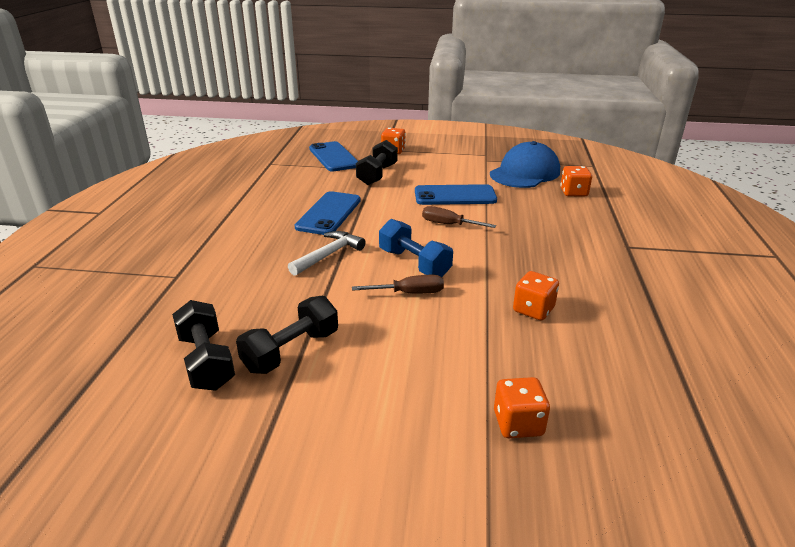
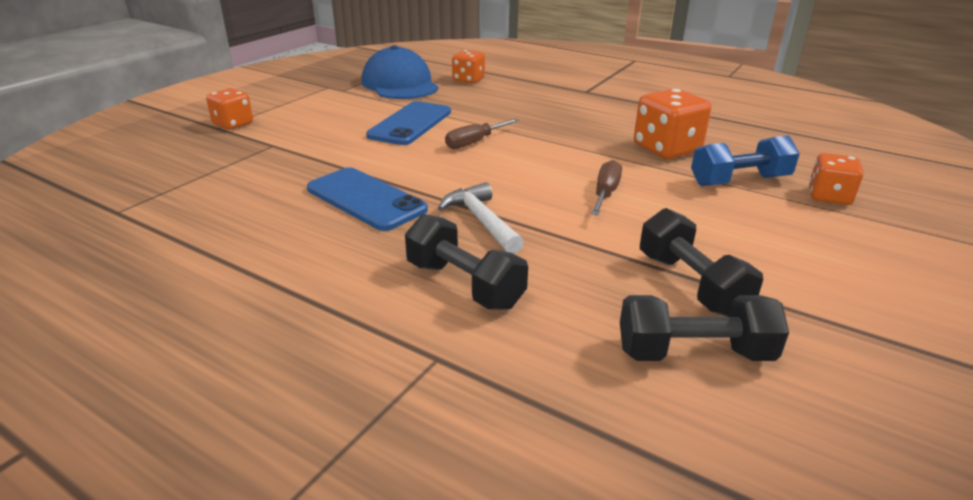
camera: 65 degrees left, 0 degrees up
blue phone [309,141,358,172] -> none
black dumbbell [356,140,398,185] -> black dumbbell moved to [405,214,528,310]
blue dumbbell [379,219,453,277] -> blue dumbbell moved to [691,135,800,186]
orange dice [513,271,559,321] -> orange dice [634,89,711,159], size x1.57

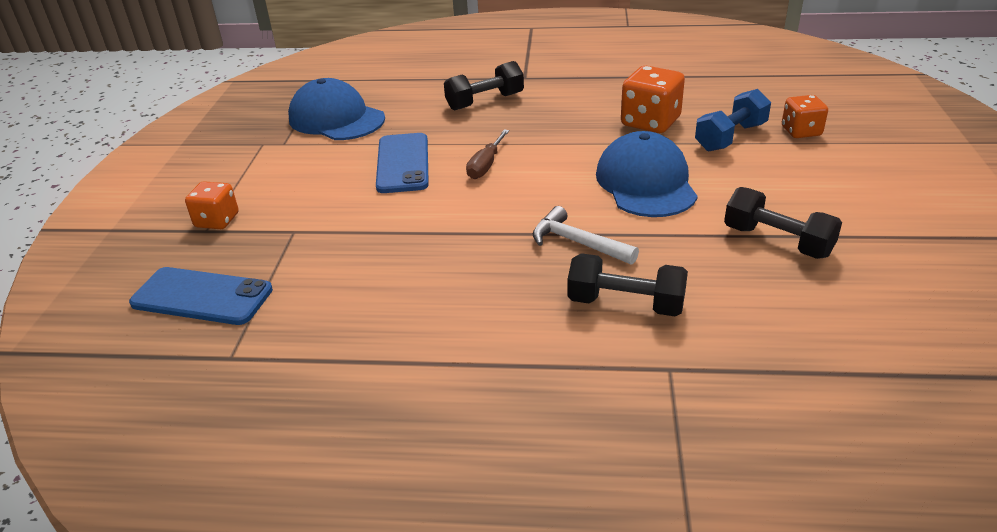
camera: 25 degrees left, 5 degrees up
blue phone [307,167,428,231] -> blue phone moved to [129,267,273,325]
orange dice [452,50,485,84] -> none
brown screwdriver [591,160,622,215] -> blue cap [596,131,698,217]
black dumbbell [620,295,789,361] -> black dumbbell moved to [444,61,524,110]

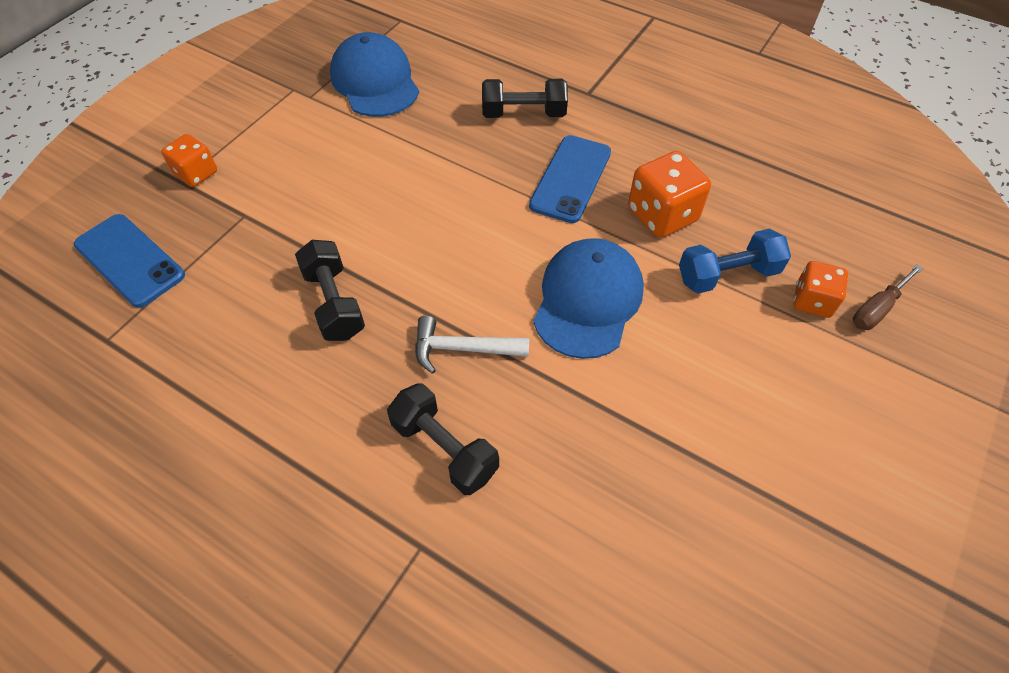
camera: 25 degrees right, 20 degrees up
blue phone [376,133,429,193] -> blue phone moved to [529,135,611,223]
brown screwdriver [466,129,509,179] -> brown screwdriver moved to [853,264,923,330]
white hammer [533,206,639,265] -> white hammer turned 60 degrees counterclockwise [415,316,530,374]
black dumbbell [724,187,842,259] -> black dumbbell moved to [295,240,365,341]

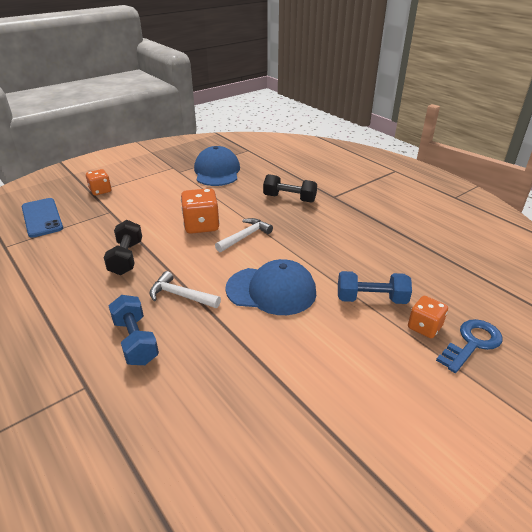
camera: 20 degrees right, 20 degrees down
black dumbbell [387,383,499,495] -> blue dumbbell [109,295,159,365]
blue phone [529,135,611,223] -> none
blue cap [533,238,644,359] -> blue cap turned 60 degrees clockwise [225,259,316,315]
orange dice [628,151,711,238] -> orange dice moved to [181,188,220,234]
brown screwdriver [853,264,923,330] -> blue key [436,319,503,373]
none -> white hammer [215,218,273,252]

